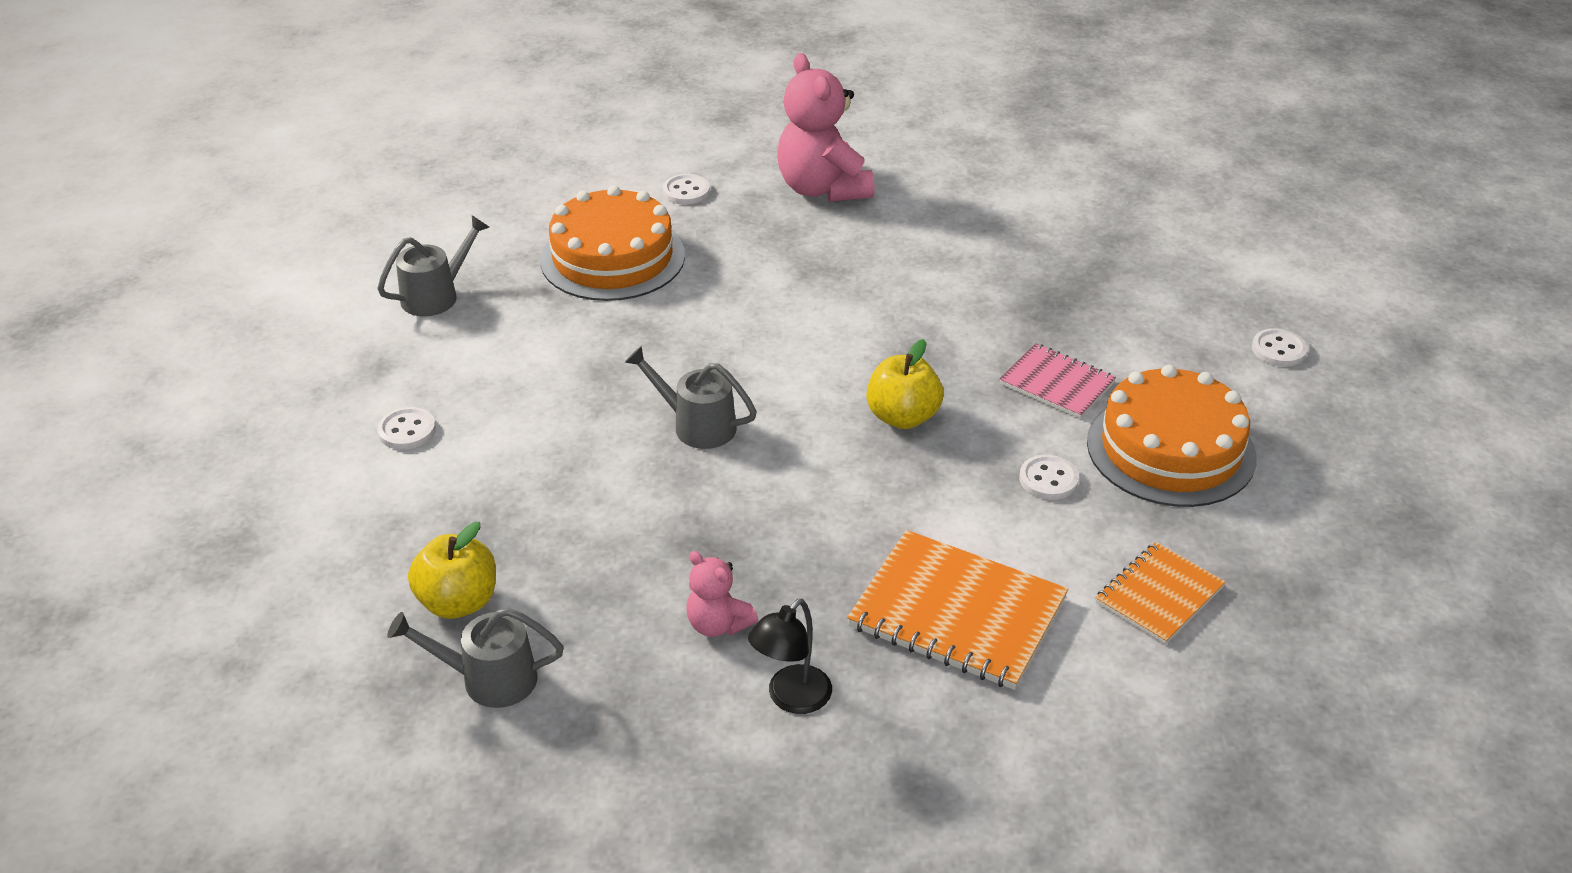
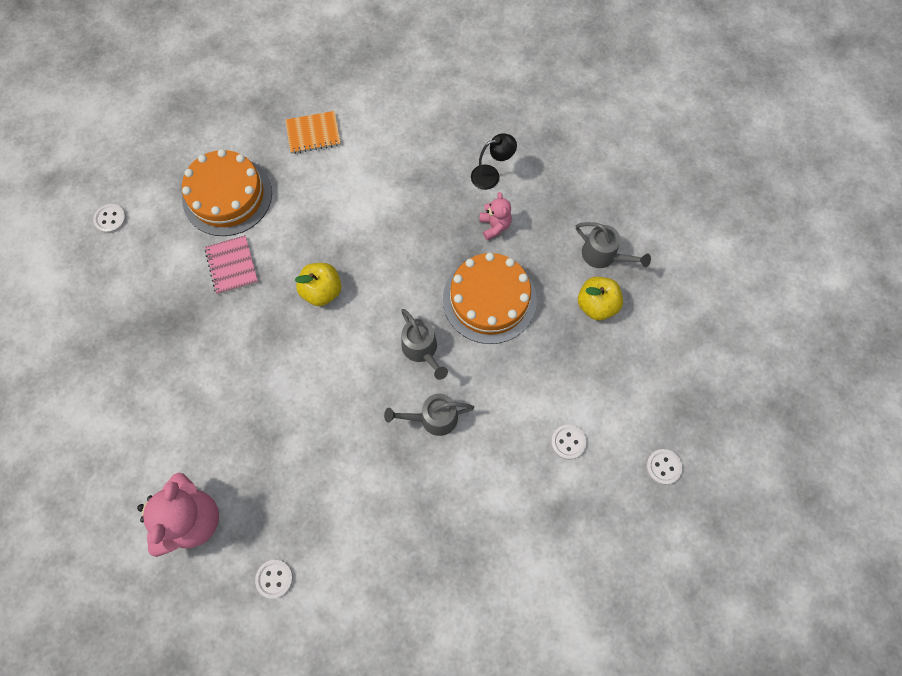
camera: 145 degrees left, 30 degrees up
grey watering can [377,215,489,316] -> grey watering can moved to [384,394,474,436]
orange cake [540,186,685,301] -> orange cake moved to [443,253,537,344]
orange notebook [847,530,1068,690] -> none
white button [1019,455,1079,500] -> white button moved to [646,449,682,485]

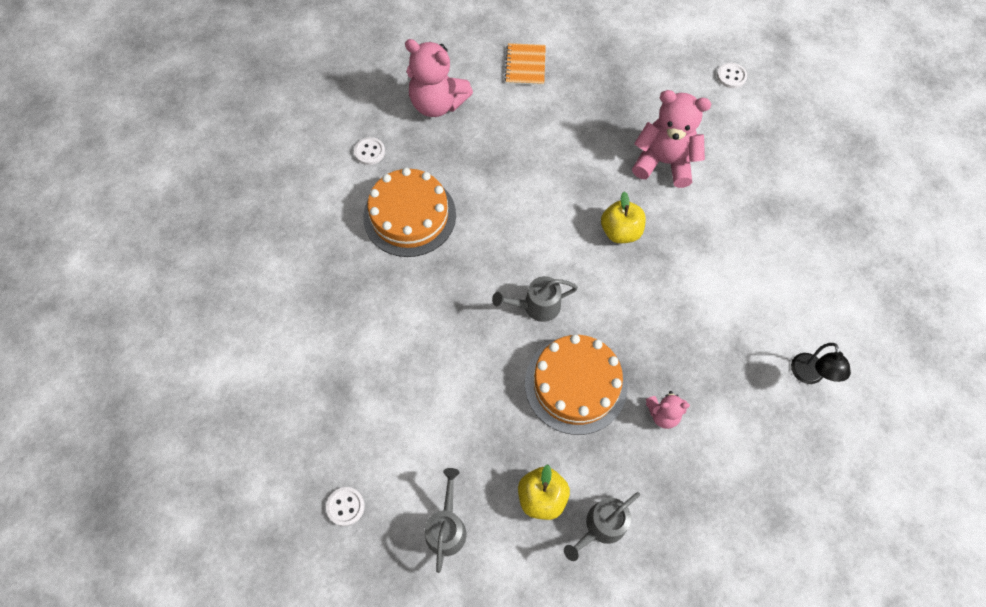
camera: 105 degrees right, 5 degrees down
orange cake [182,149,272,236] -> orange cake moved to [363,168,456,257]
pink notebook [205,235,258,295] -> pink teddy bear [632,90,711,188]
orange notebook [285,111,341,154] -> orange notebook moved to [505,43,546,85]
grey watering can [384,394,474,436] -> grey watering can moved to [425,468,466,573]
black lamp [471,133,517,190] -> black lamp moved to [791,343,851,384]
white button [551,425,586,460] -> none

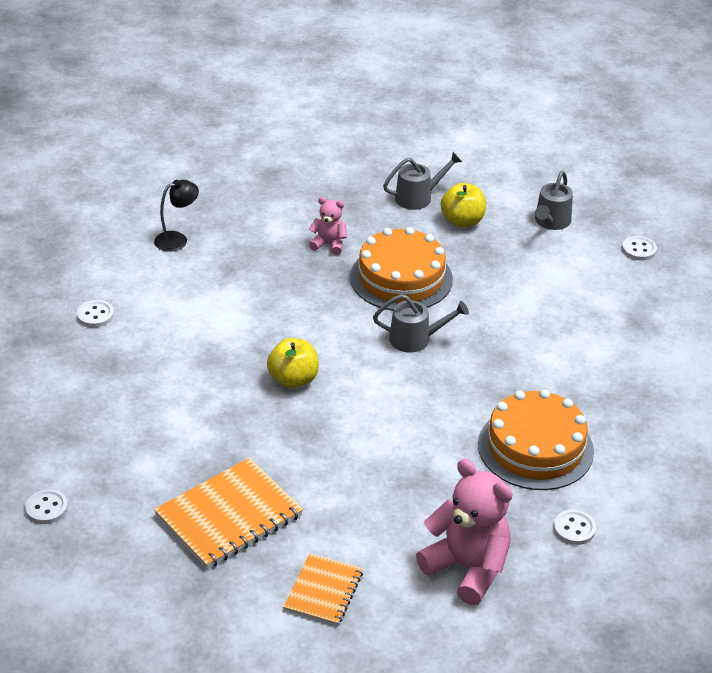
camera: 165 degrees left, 25 degrees down
pink teddy bear [632,90,711,188] -> none
black lamp [791,343,851,384] -> black lamp turned 45 degrees clockwise [154,180,199,252]
none -> white button [77,300,114,327]
none -> orange notebook [154,458,303,569]

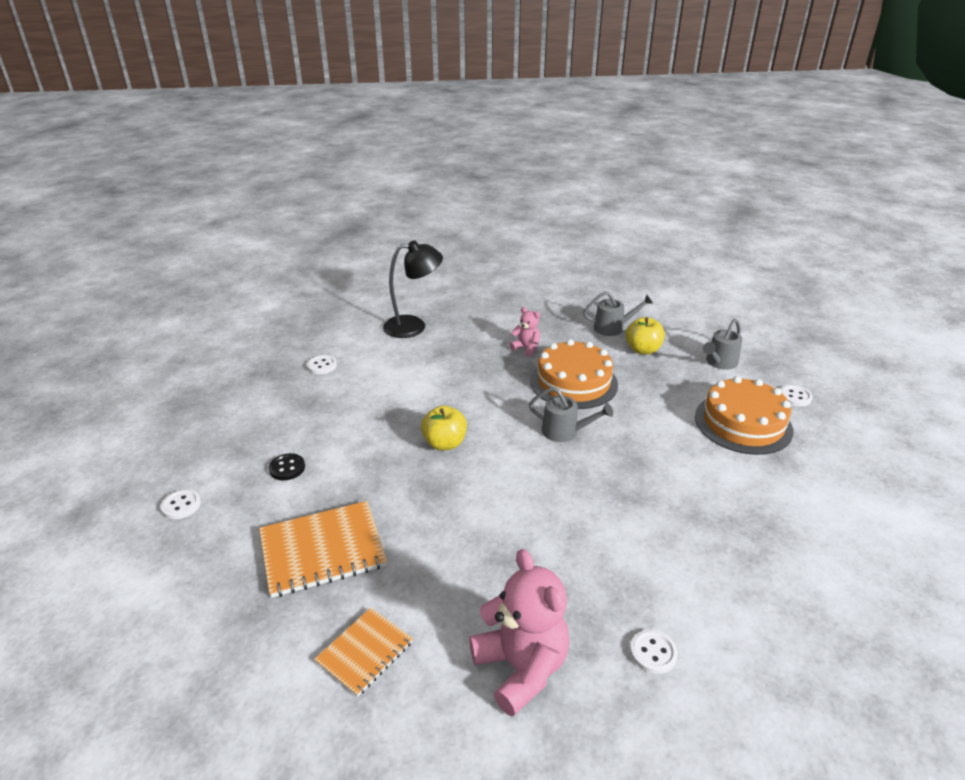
camera: 20 degrees right, 5 degrees down
black lamp [154,180,199,252] -> black lamp [383,241,443,338], size x1.66
orange cake [478,389,594,490] -> orange cake moved to [695,376,793,455]
none -> black button [269,453,305,480]

